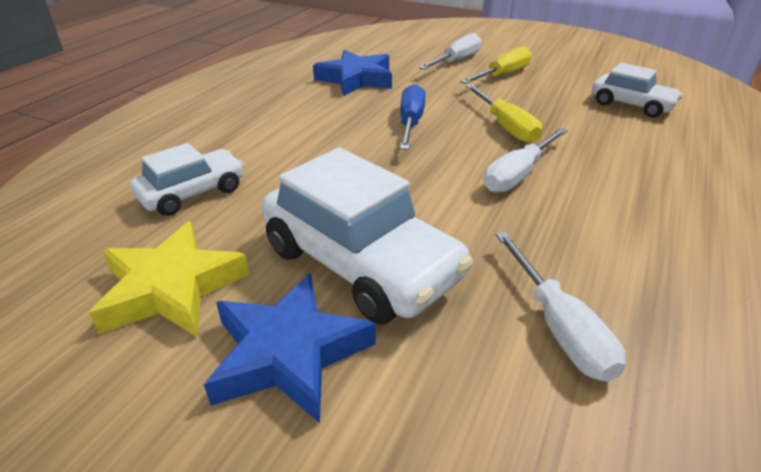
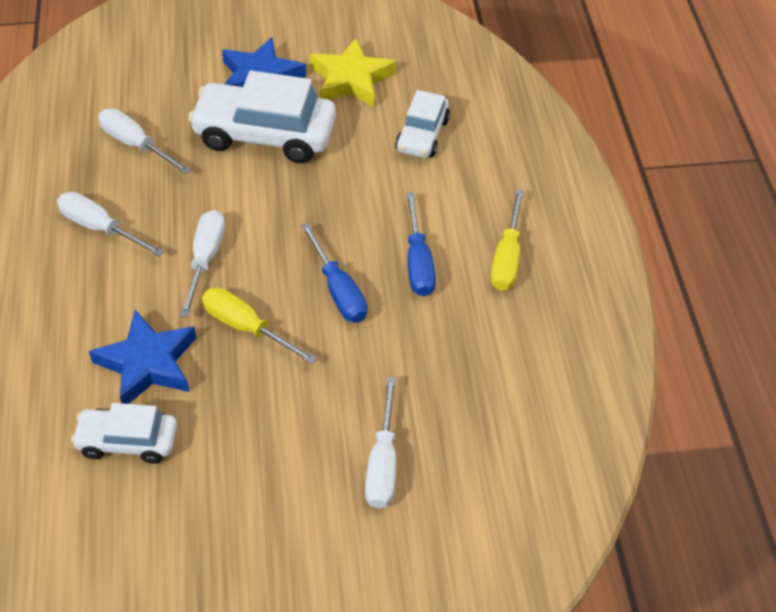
camera: 145 degrees right, 15 degrees up
blue star [313,50,392,96] -> blue star moved to [89,310,197,404]
yellow screwdriver [460,46,532,84] -> yellow screwdriver moved to [490,189,524,291]
none -> white screwdriver [57,192,164,257]
none -> blue screwdriver [406,192,436,296]

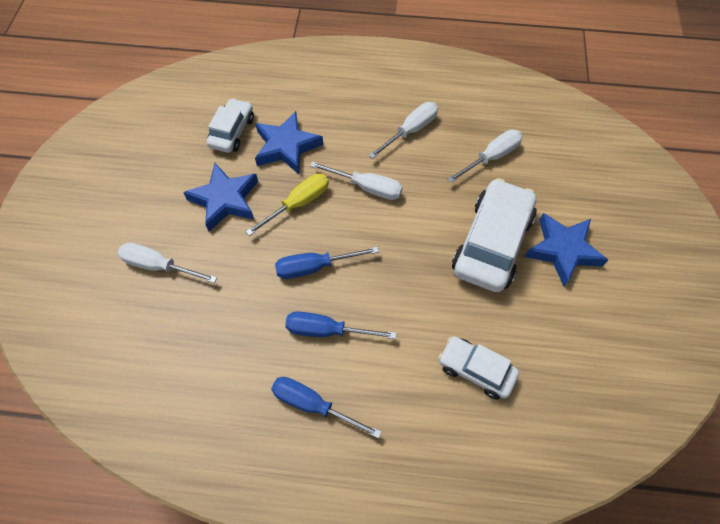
camera: 105 degrees right, 10 degrees up
yellow star [310,38,396,107] -> none
yellow screwdriver [490,189,524,291] -> blue screwdriver [271,377,382,439]
none -> blue star [183,163,258,231]

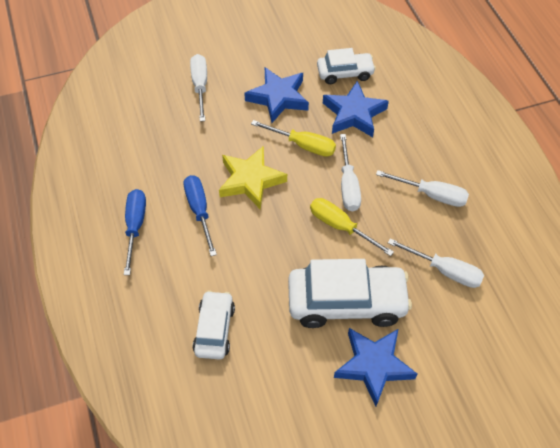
camera: 65 degrees right, 5 degrees down
blue screwdriver [275,247,379,279] -> yellow star [219,146,287,209]
none -> yellow screwdriver [310,198,394,256]

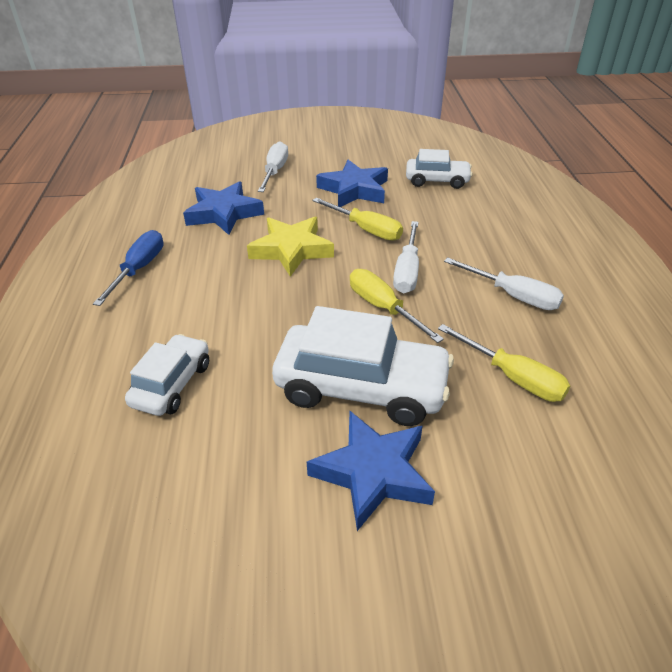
camera: 15 degrees right, 15 degrees down
blue screwdriver [184,175,217,256] -> none
blue star [323,81,389,137] -> blue star moved to [183,181,264,235]
white screwdriver [388,238,484,288] -> yellow screwdriver [438,324,570,402]

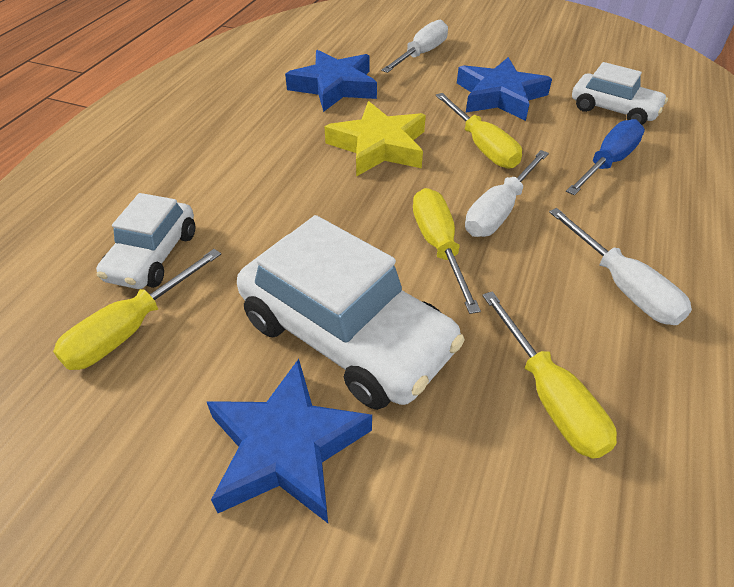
camera: 25 degrees right, 5 degrees up
blue screwdriver [93,230,164,306] -> blue screwdriver moved to [566,119,645,196]
white car [125,334,209,416] -> white car turned 150 degrees clockwise [96,193,196,289]
none -> yellow screwdriver [53,249,221,370]

